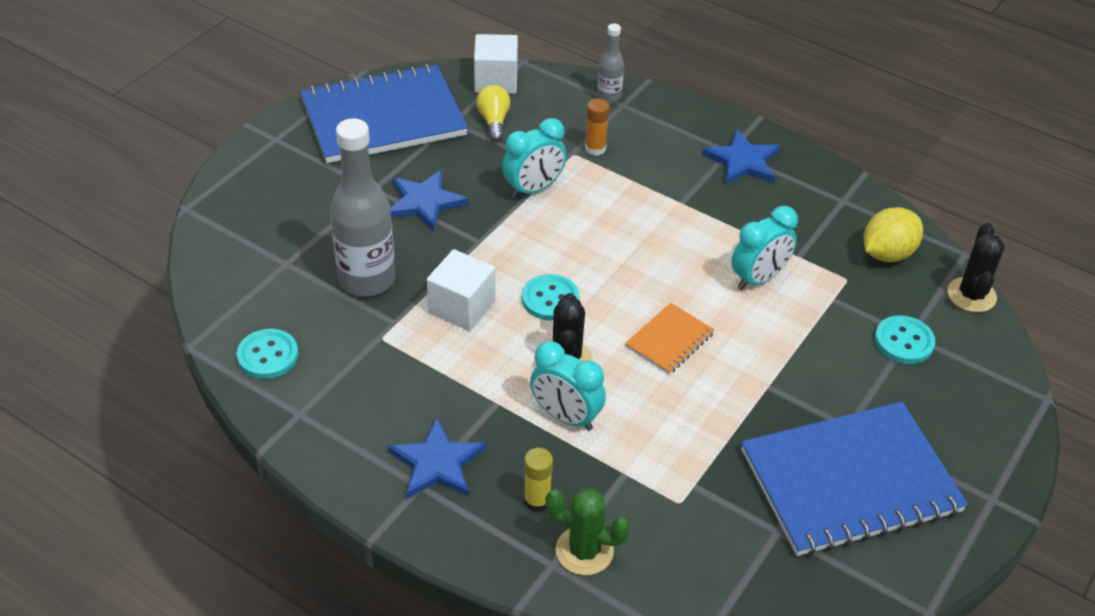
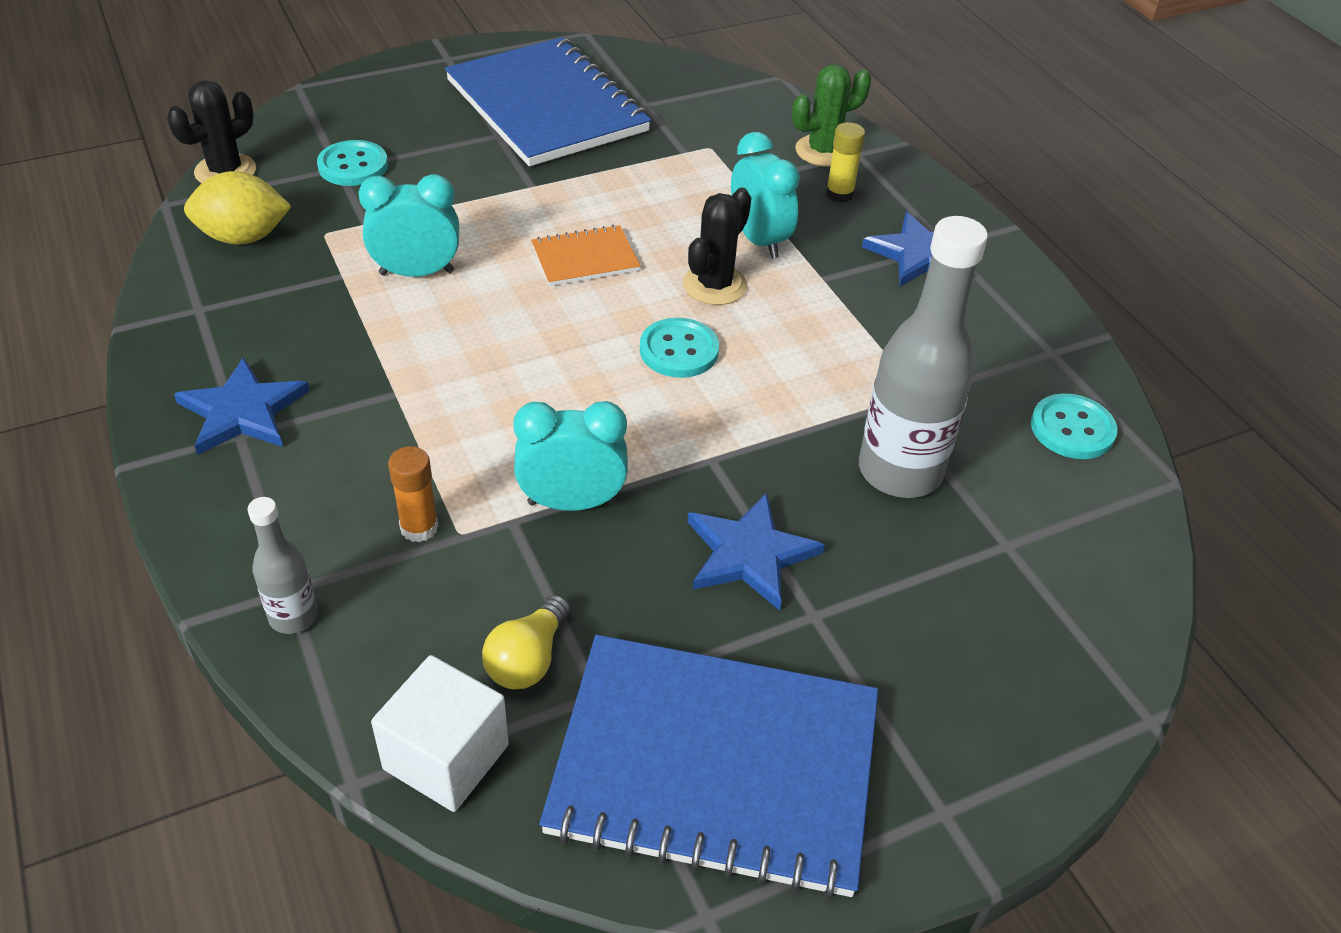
camera: 150 degrees left, 0 degrees up
white cube [427,249,495,331] -> none
green cactus [545,488,630,575] -> green cactus turned 75 degrees counterclockwise [792,64,871,166]
blue notebook [741,402,968,556] -> blue notebook turned 45 degrees clockwise [445,37,651,166]

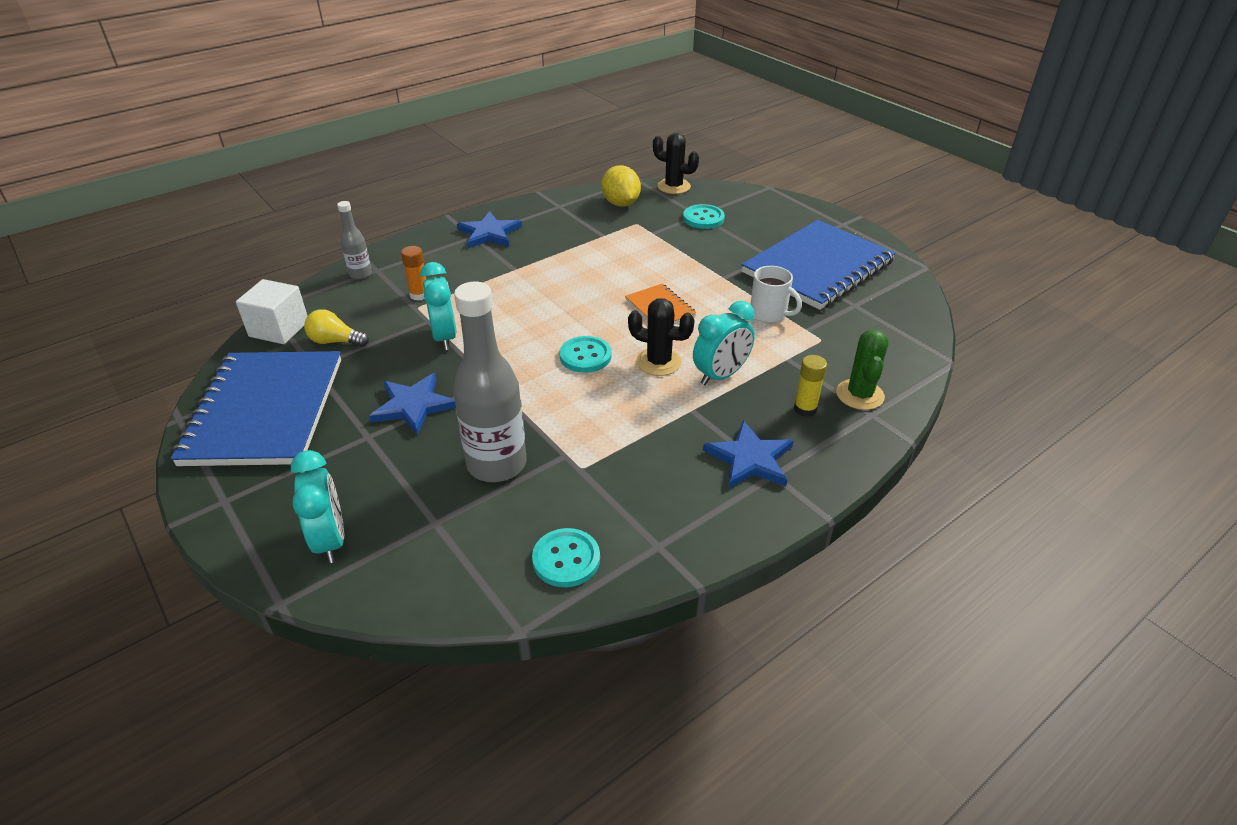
camera: 80 degrees right, 5 degrees down
turquoise clock [358,174,459,277] -> turquoise clock moved to [291,450,344,563]
green cactus [792,64,871,166] -> green cactus turned 45 degrees clockwise [836,329,889,410]
none -> white mug [750,266,802,323]

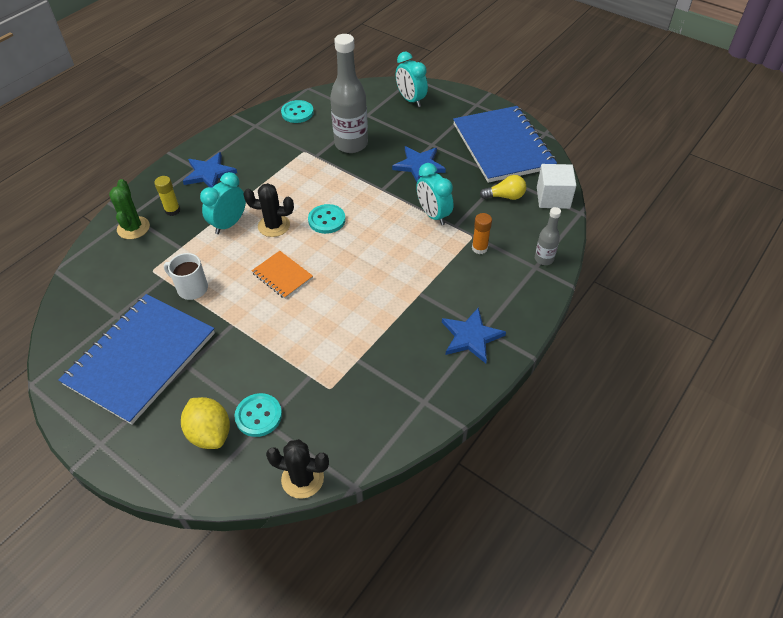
camera: 165 degrees right, 10 degrees up
yellow lemon [602,165,641,207] -> yellow lemon moved to [181,397,230,449]

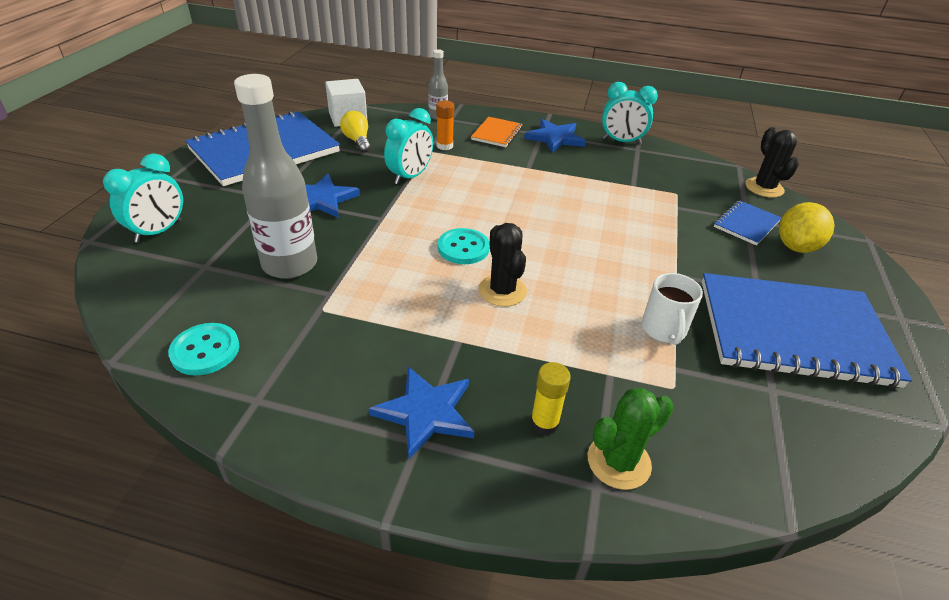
camera: 115 degrees left, 10 degrees down
turquoise clock [200,172,246,234] -> turquoise clock moved to [602,82,658,145]
turquoise button [235,393,282,437] -> blue notebook [714,200,782,246]
orange notebook [251,251,313,299] -> orange notebook moved to [471,117,522,147]

